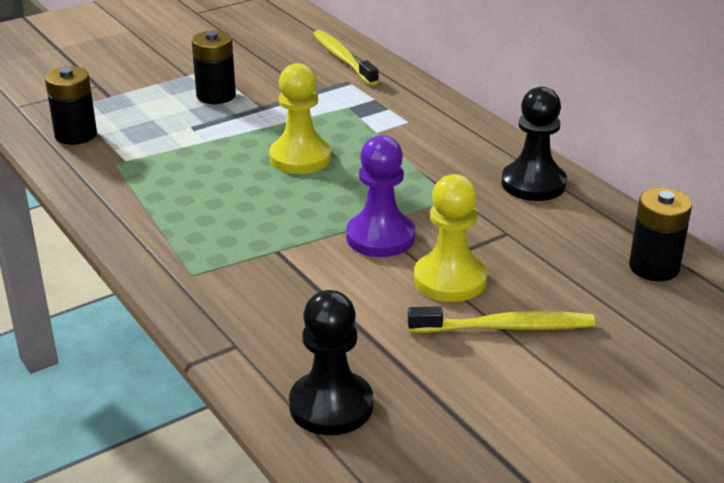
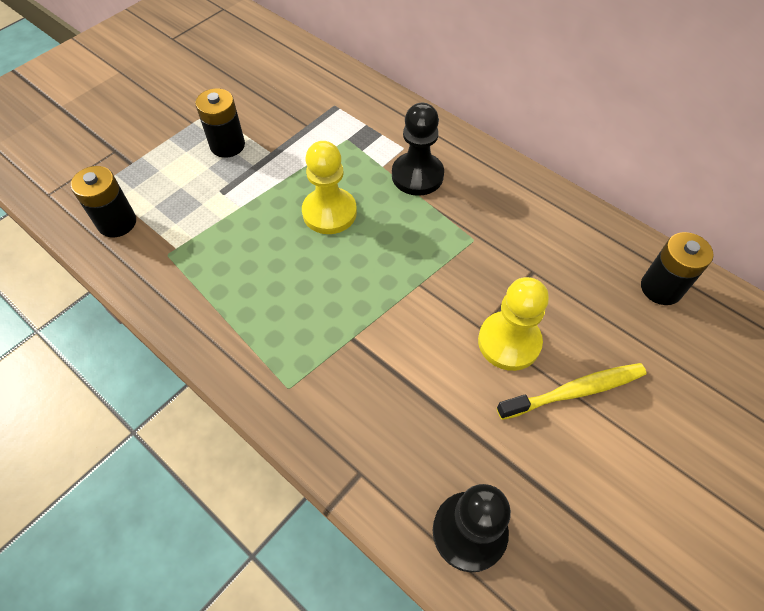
camera: 15 degrees left, 25 degrees up
yellow toothbrush [313,30,379,86] -> none
purple pawn [346,135,415,257] -> none
black pawn [501,87,567,201] -> black pawn moved to [392,103,444,196]

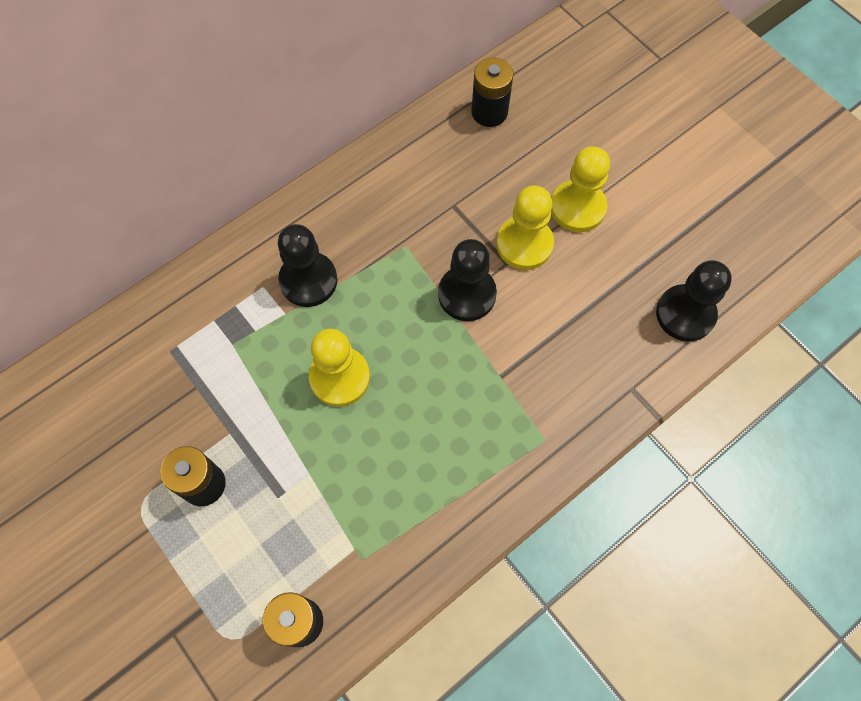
camera: 80 degrees left, 10 degrees up
yellow toothbrush [497,363,647,420] -> yellow pawn [551,147,610,232]
none -> black pawn [438,239,497,321]

